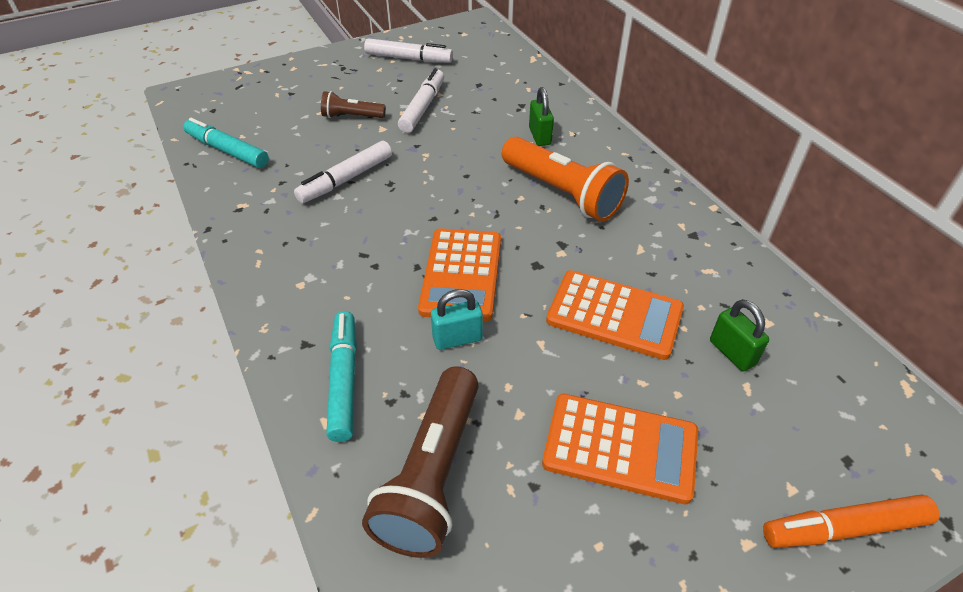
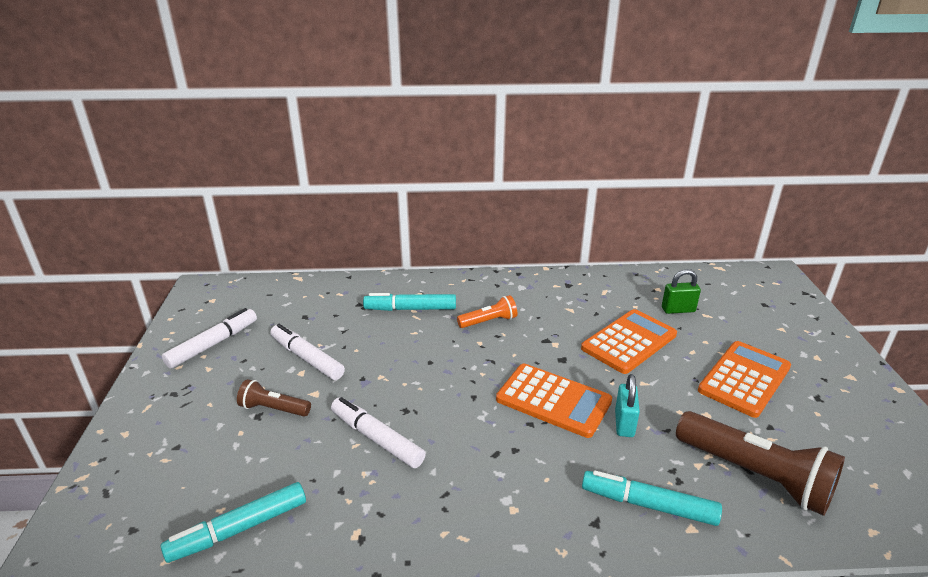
camera: 65 degrees left, 15 degrees down
white marker [294,141,392,203] -> white marker turned 150 degrees clockwise [331,397,426,468]
brown flashlight [321,91,386,118] -> brown flashlight turned 75 degrees clockwise [237,379,311,417]
orange flashlight [501,137,629,222] -> orange flashlight [457,295,517,328], size x0.53
green padlock [529,87,554,146] -> turquoise marker [363,293,456,311]
orange marker [763,494,939,548] -> none

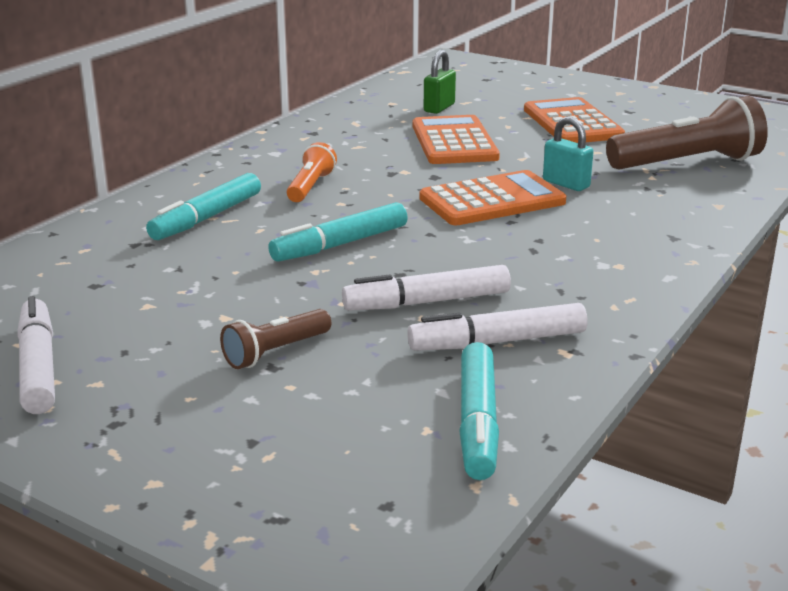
camera: 55 degrees left, 5 degrees down
white marker [270,324,345,380] -> white marker moved to [407,303,588,351]
turquoise marker [582,470,722,526] -> turquoise marker moved to [268,202,408,262]

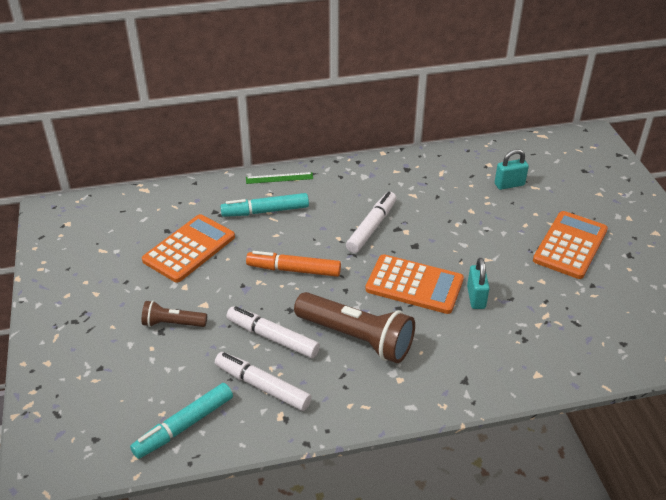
camera: 45 degrees right, 15 degrees up
white marker [17,296,55,414] -> white marker moved to [346,192,396,253]
turquoise marker [268,202,408,262] -> orange marker [246,251,341,277]
orange flashlight [287,142,337,202] -> none
orange calculator [413,115,500,164] -> orange calculator moved to [142,214,235,283]
green padlock [424,50,456,114] -> turquoise padlock [495,149,529,190]
brown flashlight [606,96,768,170] -> brown flashlight moved to [294,292,415,363]
none -> green ruler [246,172,313,184]

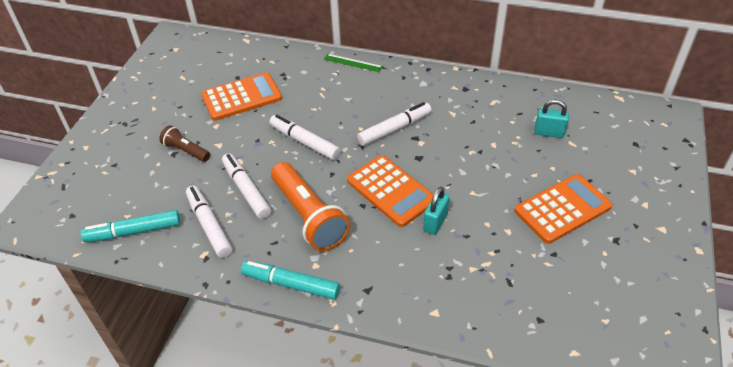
camera: 30 degrees right, 5 degrees up
turquoise marker [220,193,309,217] -> turquoise marker moved to [241,261,340,299]
orange marker [246,251,341,277] -> white marker [270,115,341,160]
brown flashlight [294,292,415,363] -> orange flashlight [271,162,350,251]

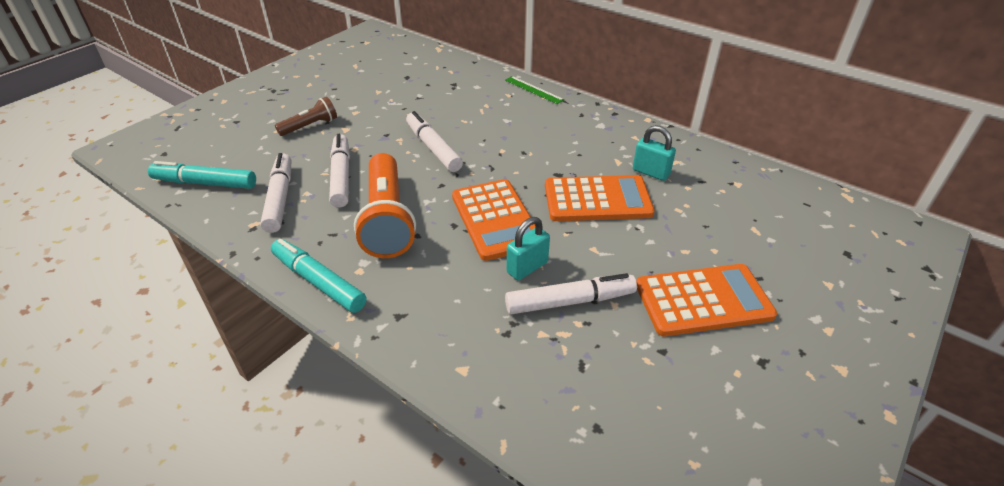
camera: 20 degrees right, 5 degrees down
brown flashlight [159,125,210,162] -> brown flashlight turned 90 degrees clockwise [275,97,337,136]
orange calculator [201,72,282,121] -> orange calculator moved to [545,175,655,221]
white marker [357,102,432,146] -> white marker moved to [505,273,637,314]
turquoise padlock [534,99,569,138] -> turquoise padlock moved to [633,125,676,181]

